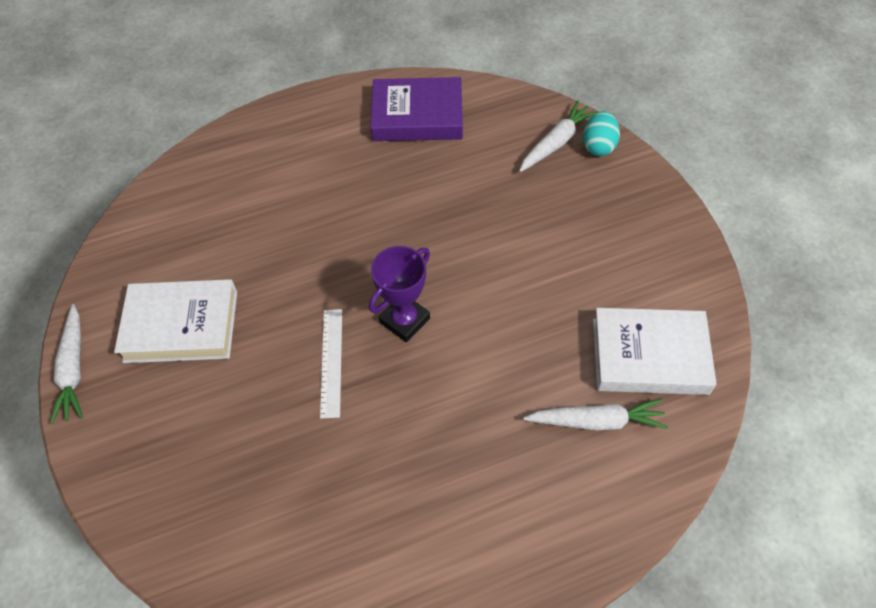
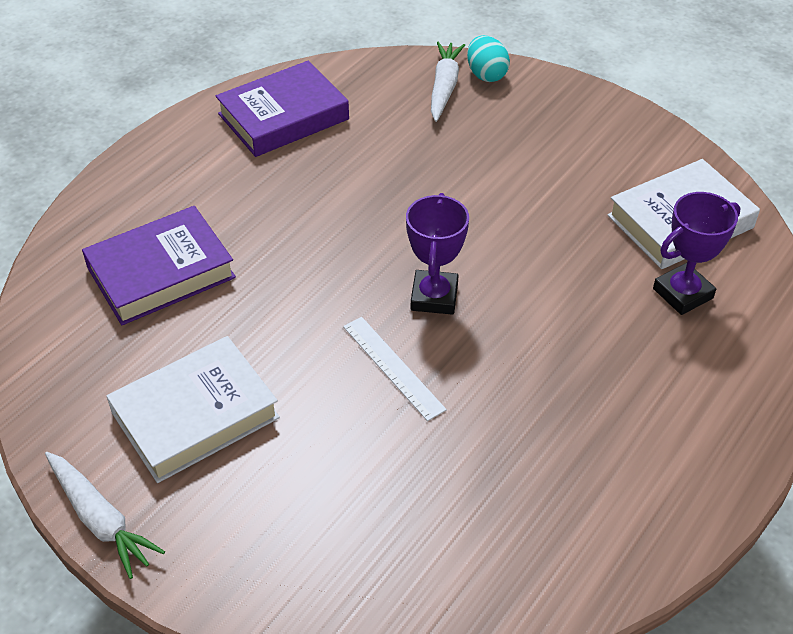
camera: 35 degrees left, 10 degrees down
white carrot [523,399,668,431] -> purple trophy [653,192,741,315]
none -> purple book [82,206,236,325]

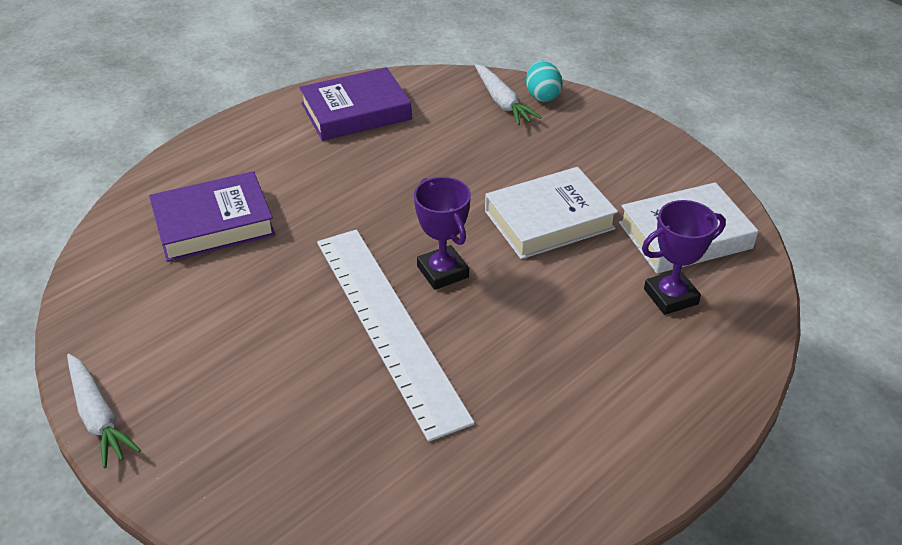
camera: 10 degrees right, 5 degrees down
white book [106,336,280,483] -> white book moved to [485,167,618,259]
white ruler [343,317,447,421] -> white ruler [317,230,475,442], size x2.22
purple trophy [406,193,469,315] -> purple trophy turned 45 degrees counterclockwise [414,177,471,290]
white carrot [431,42,465,122] -> white carrot turned 135 degrees clockwise [475,64,541,125]

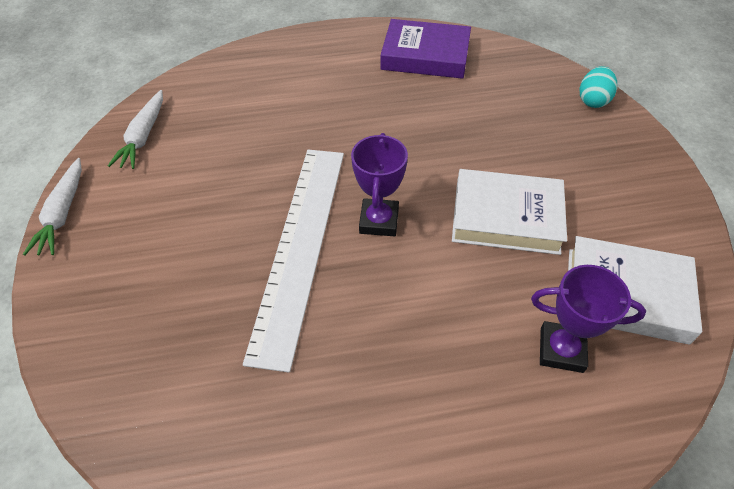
camera: 35 degrees right, 10 degrees up
purple book [149,171,275,262] -> none
white carrot [475,64,541,125] -> white carrot moved to [108,90,163,169]

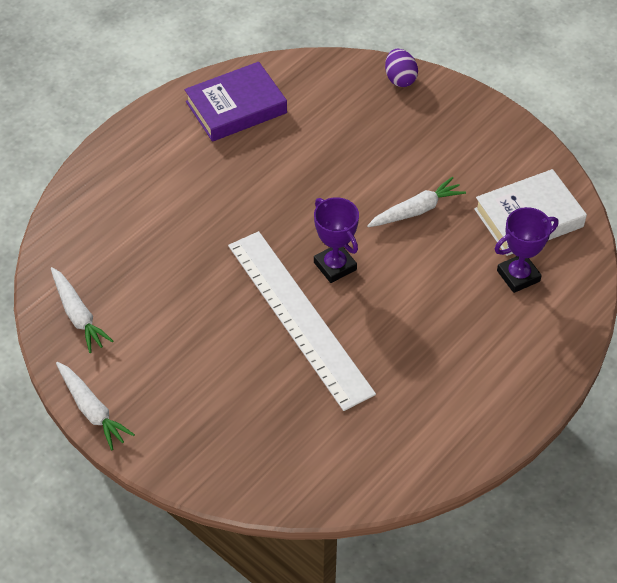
camera: 40 degrees left, 0 degrees up
white book [452,169,567,255] -> white carrot [367,177,466,227]
turquoise egg [580,66,617,108] -> purple egg [385,49,418,87]

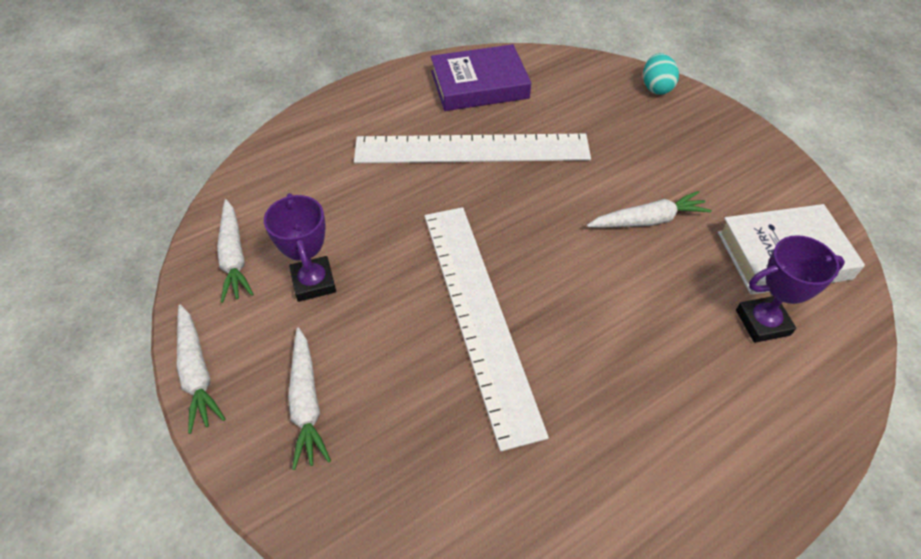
camera: 15 degrees right, 0 degrees up
purple trophy [314,197,359,283] -> purple trophy moved to [264,193,336,302]
purple egg [385,49,418,87] -> turquoise egg [643,53,679,95]
none -> white carrot [288,327,331,470]
none -> white ruler [354,134,591,163]

